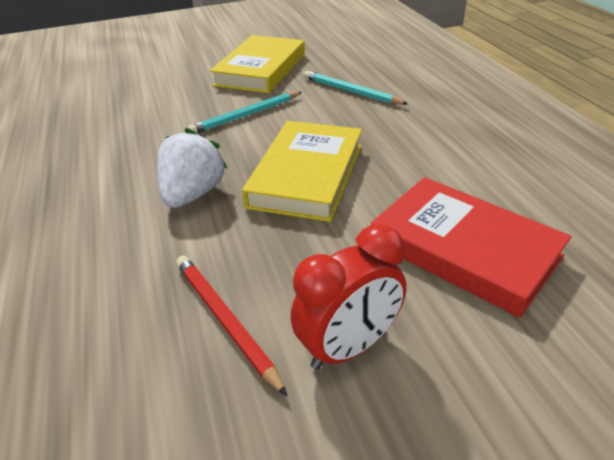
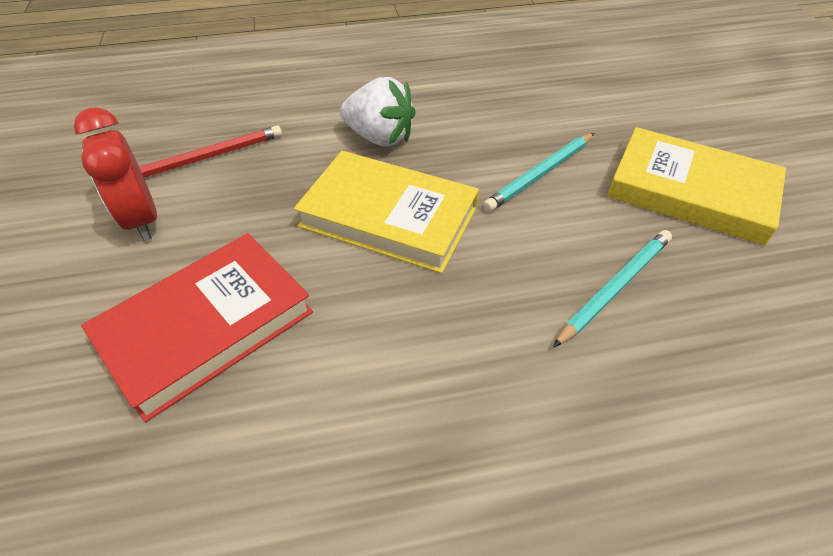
camera: 95 degrees right, 10 degrees up
turquoise pencil [187,92,302,133] -> turquoise pencil turned 105 degrees counterclockwise [483,133,594,212]

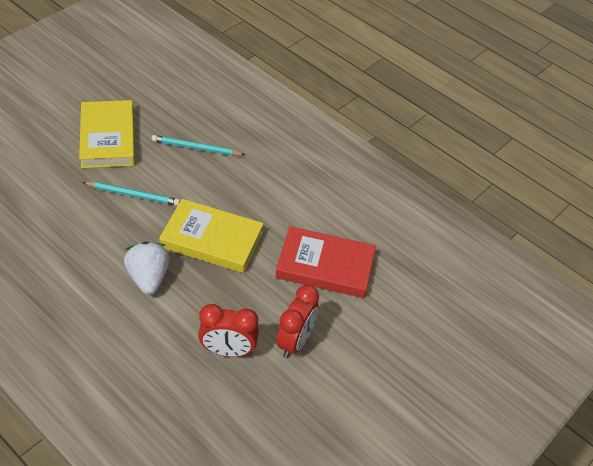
camera: 130 degrees left, 0 degrees up
red pencil [139,126,282,178] -> red clock [198,304,259,357]
yellow book [294,151,479,273] -> yellow book turned 60 degrees counterclockwise [159,199,264,273]

